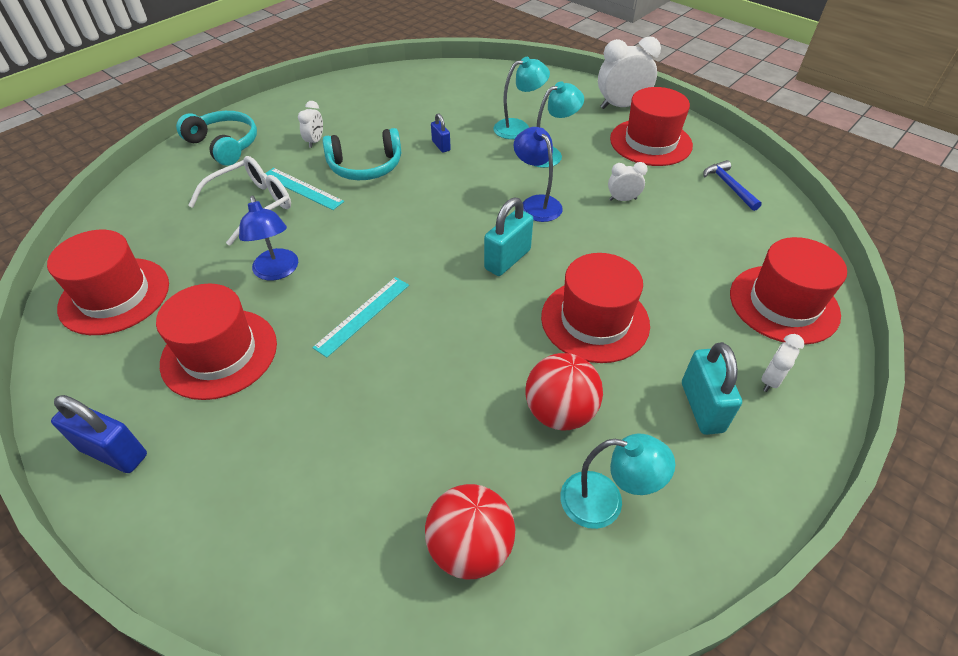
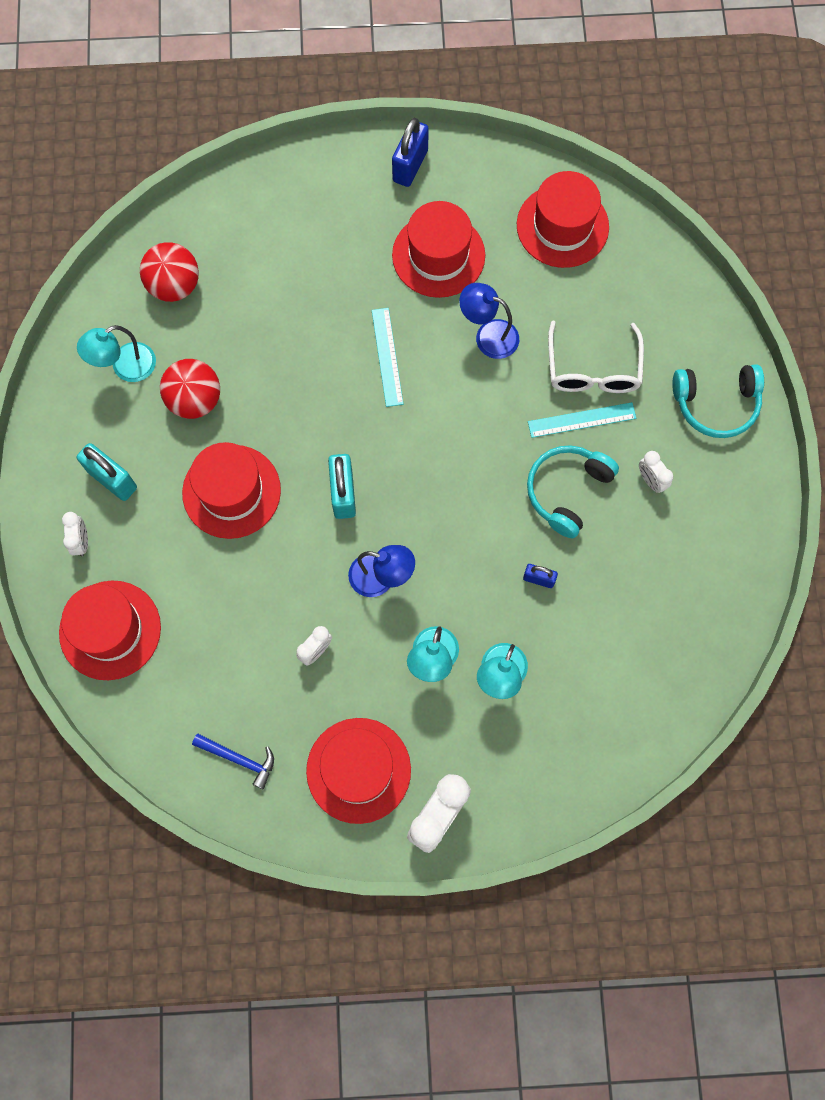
camera: 135 degrees right, 25 degrees up
blue padlock [51,395,147,473] -> blue padlock turned 45 degrees counterclockwise [392,118,429,187]

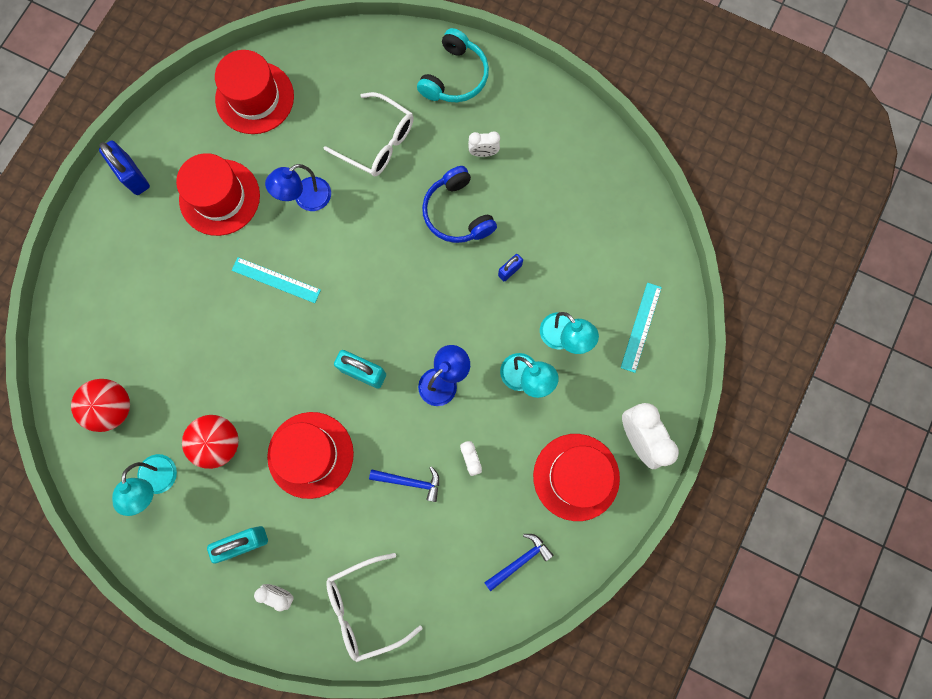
camera: 60 degrees left, 5 degrees up
red hat [59,581,161,680] -> white glasses [326,553,423,662]
turquoise headphones [527,445,619,538] -> blue headphones [422,166,497,243]
turquoise ruler [528,402,636,438] -> turquoise ruler moved to [621,283,662,373]
none -> blue hammer [369,466,439,502]

